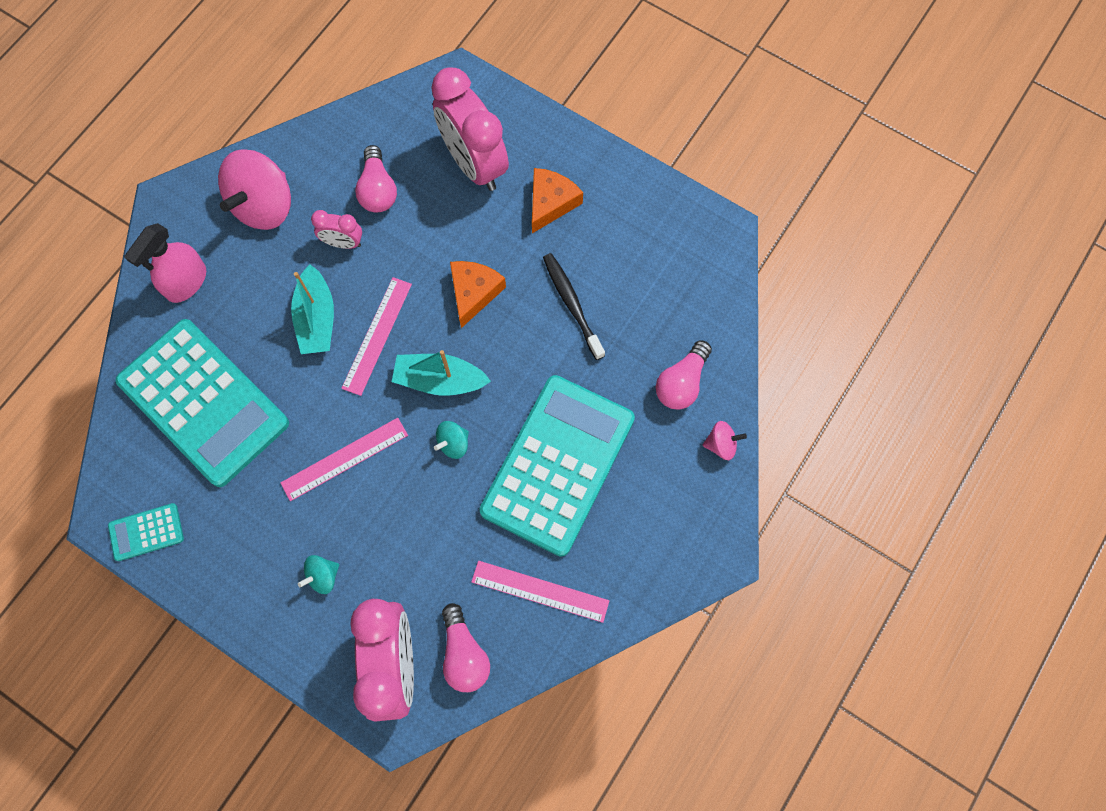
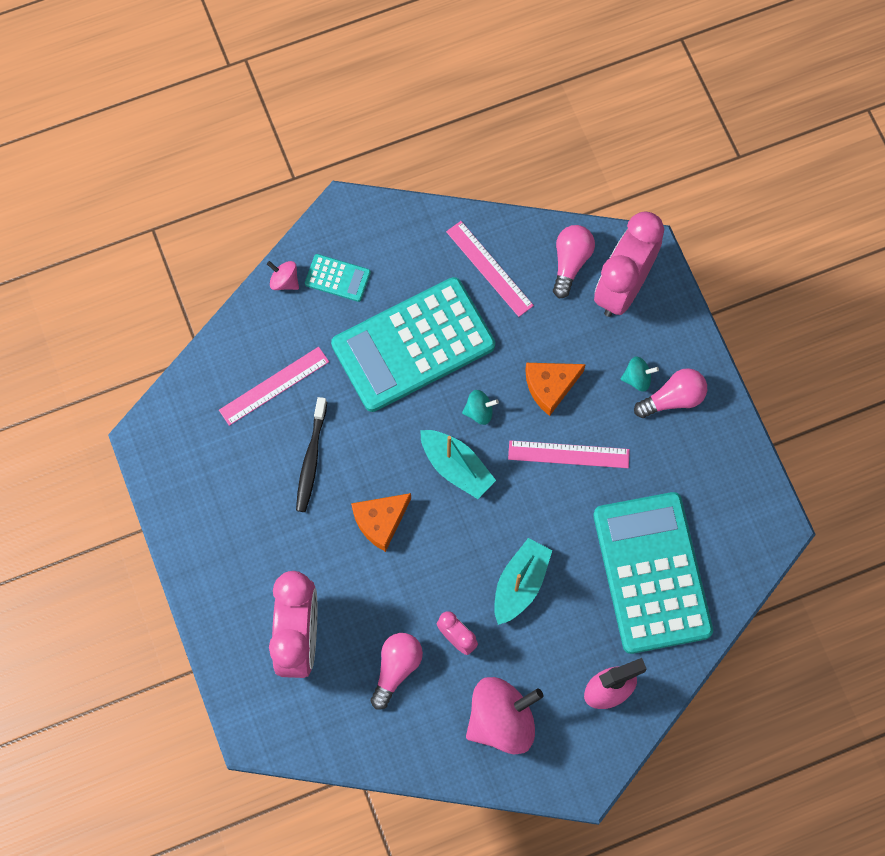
camera: 145 degrees left, 0 degrees up
turquoise calculator [108,503,184,561] -> turquoise calculator moved to [305,254,371,302]
pink ruler [341,277,412,396] -> pink ruler moved to [219,347,329,426]
orange cheese [532,168,583,233] -> orange cheese moved to [525,363,586,416]
pink light bulb [656,340,712,410] -> pink light bulb moved to [634,368,707,418]

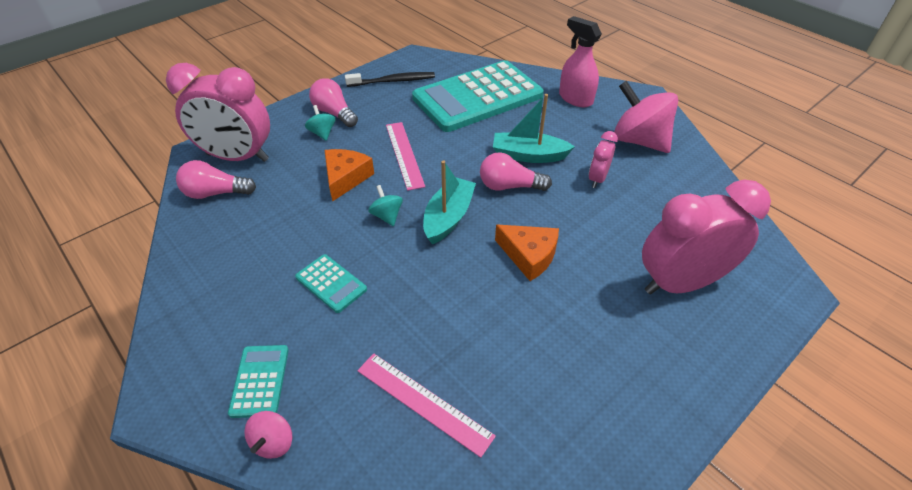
camera: 110 degrees left, 25 degrees down
black toothbrush [296,397,327,512] -> black toothbrush moved to [345,72,435,87]
turquoise calculator [331,277,495,412] -> turquoise calculator [295,254,367,313], size x0.41
pink light bulb [371,633,423,710] -> pink light bulb moved to [480,152,552,191]
pink ruler [446,221,534,317] -> none
orange cheese [525,363,586,416] -> orange cheese turned 120 degrees counterclockwise [325,149,374,202]

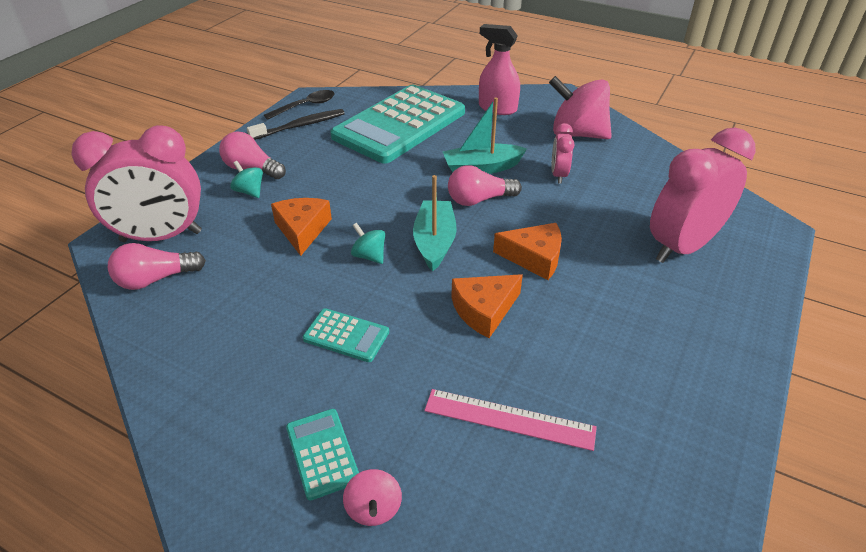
camera: 20 degrees left, 5 degrees down
pink ruler [386,122,425,191] -> none
none -> black spoon [264,90,335,120]
none -> orange cheese [451,274,523,338]

